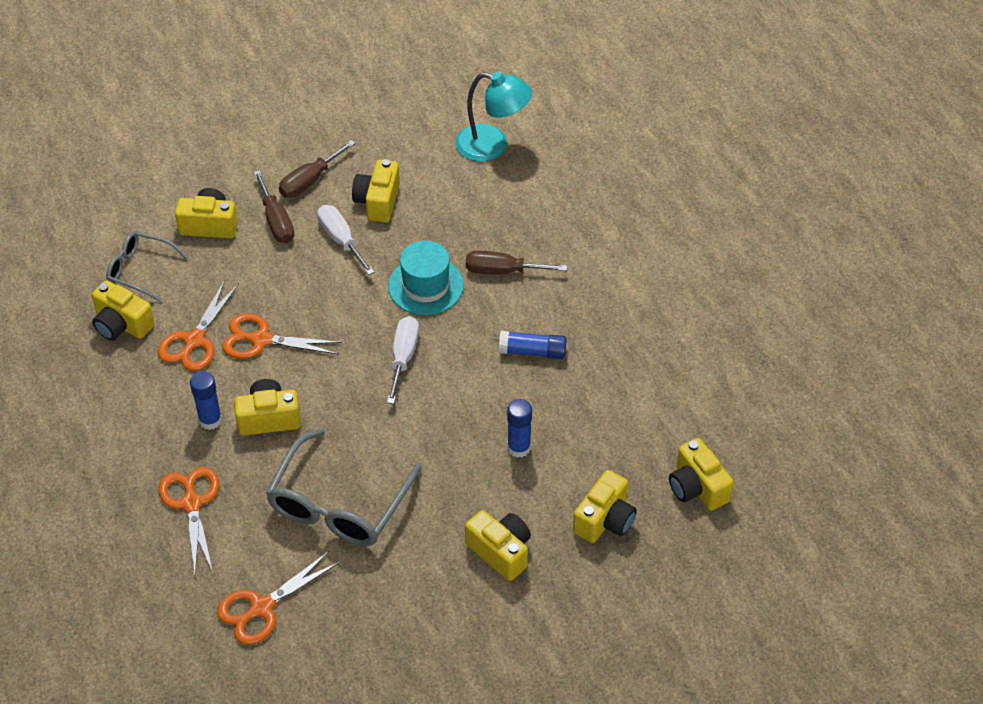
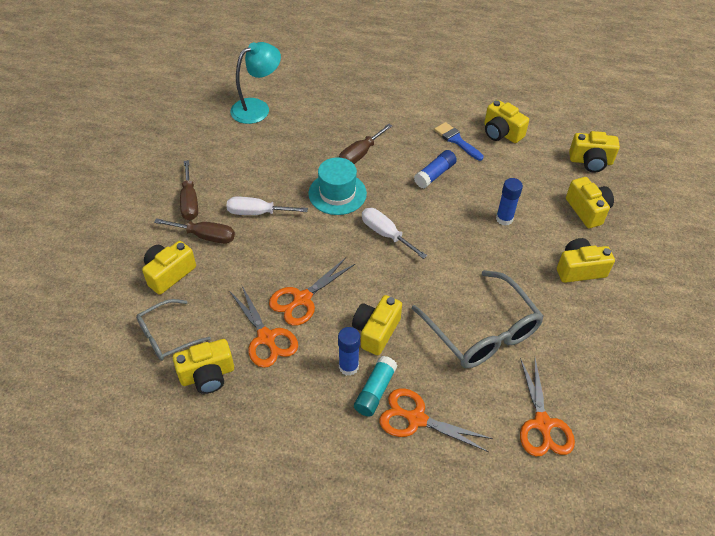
camera: 55 degrees left, 0 degrees up
yellow camera [352,159,400,223] -> yellow camera moved to [484,100,529,143]
none -> turquoise glue stick [354,356,398,417]
none -> blue brush [434,122,484,161]

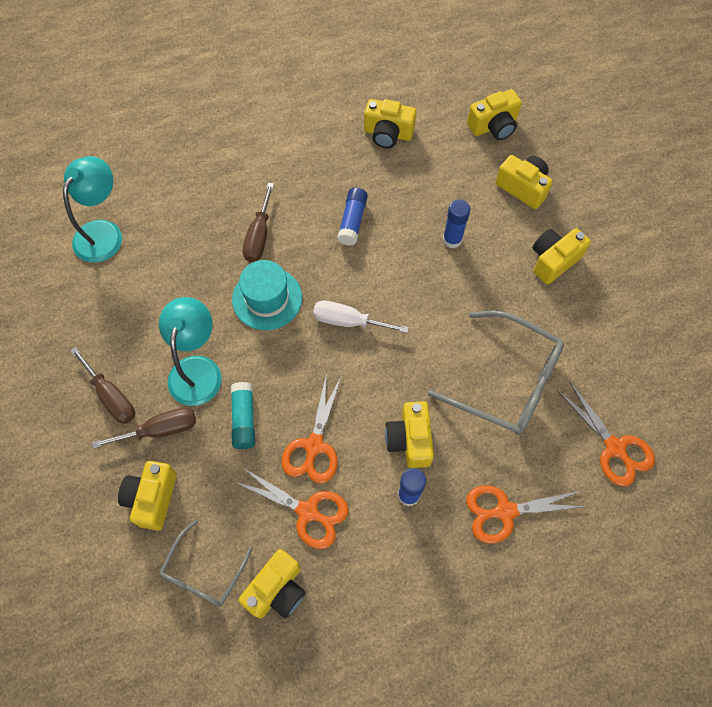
camera: 30 degrees left, 15 degrees up
white screwdriver [226,196,308,215] -> turquoise lamp [159,297,222,406]
turquoise glue stick [354,356,398,417] -> turquoise glue stick moved to [231,382,255,449]
blue brush [434,122,484,161] -> none

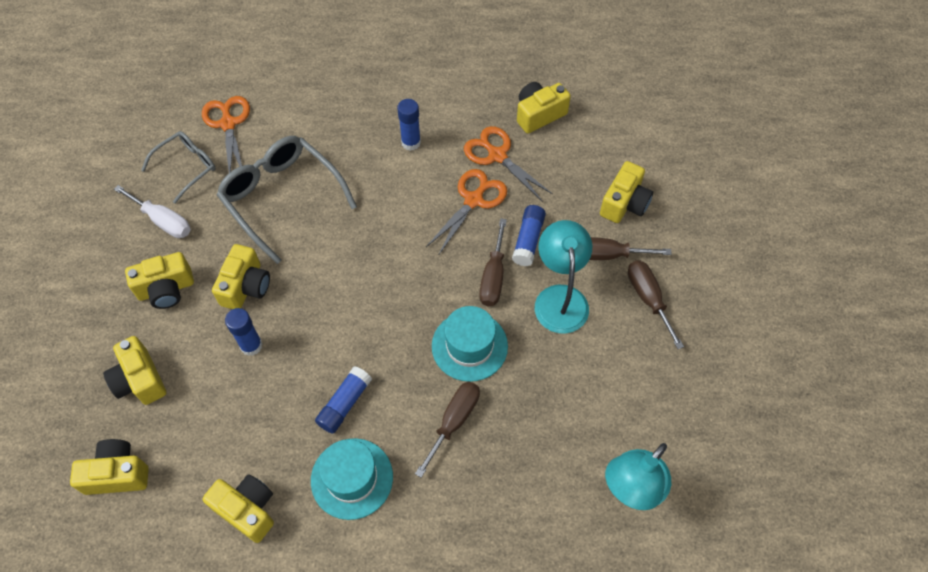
camera: 160 degrees left, 5 degrees down
turquoise lamp [159,297,222,406] -> turquoise lamp turned 150 degrees clockwise [535,220,592,334]
grey glasses [159,520,252,607] -> grey glasses moved to [141,131,216,203]
turquoise glue stick [231,382,255,449] -> blue glue stick [512,205,546,266]
white screwdriver [313,301,409,333] -> white screwdriver moved to [114,185,191,238]
yellow camera [385,401,434,468] -> yellow camera moved to [212,244,270,309]
orange scissors [466,485,588,544] -> none
none -> turquoise hat [311,438,393,520]
none -> brown screwdriver [479,218,507,306]

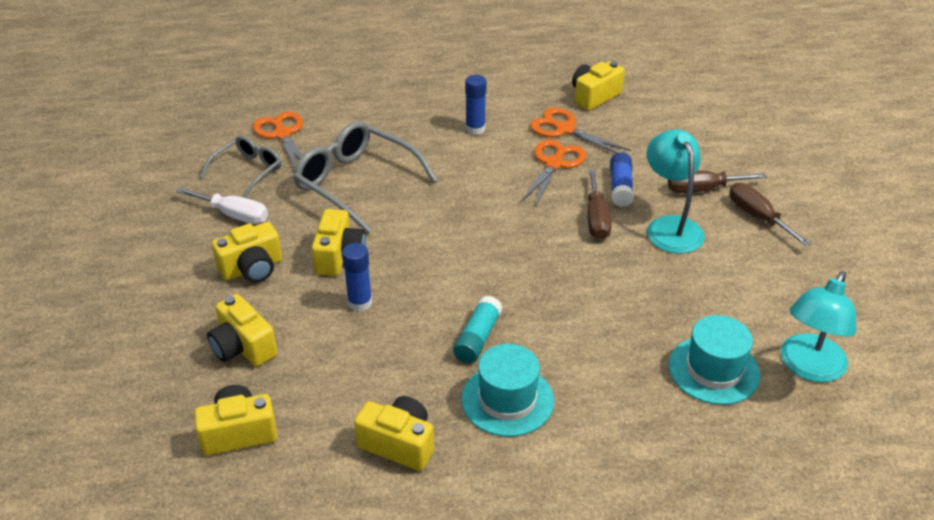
camera: 10 degrees left, 20 degrees down
blue glue stick [315,366,372,434] -> turquoise glue stick [453,296,502,363]
brown screwdriver [415,381,480,478] -> none
turquoise hat [432,306,508,382] -> turquoise hat moved to [669,315,760,405]
yellow camera [600,161,653,223] -> none

